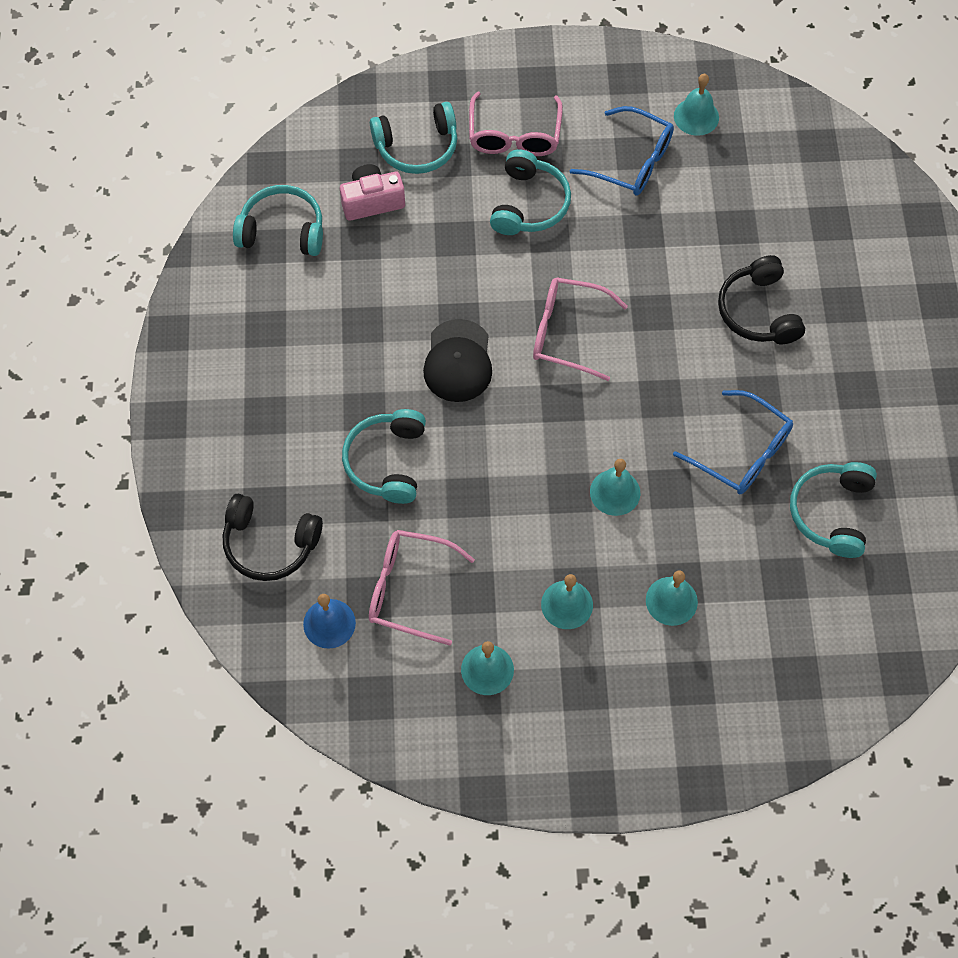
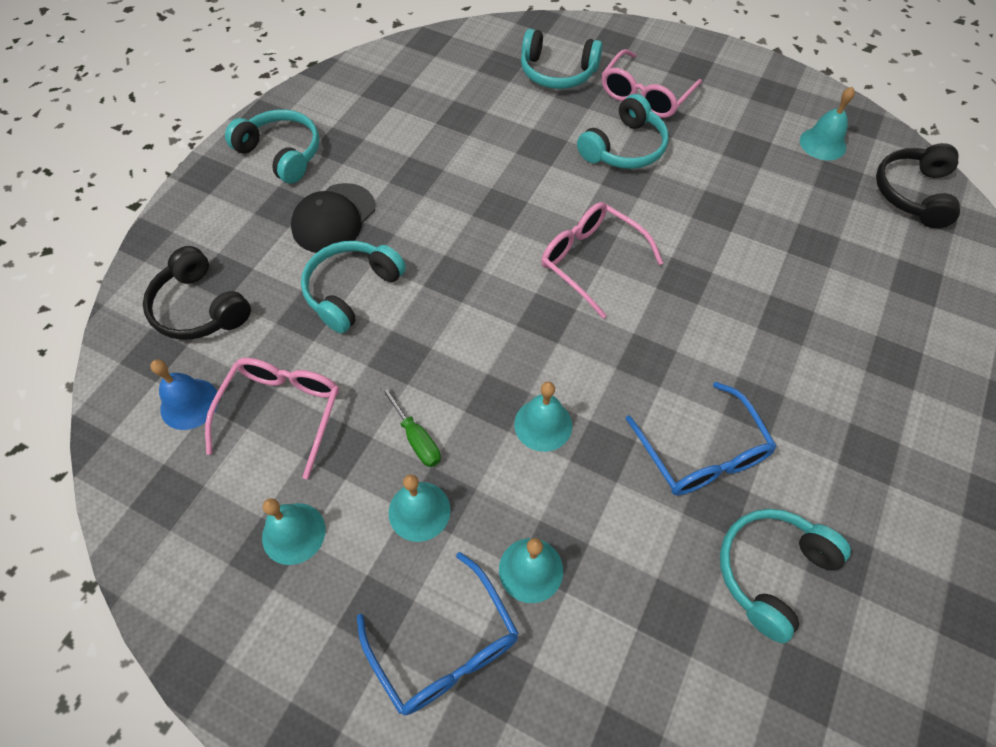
camera: 30 degrees right, 5 degrees down
turquoise headphones [233,185,323,256] -> turquoise headphones moved to [225,110,320,183]
pink camera [340,164,405,221] -> none
pink glasses [369,530,475,645] -> pink glasses turned 60 degrees clockwise [205,358,339,479]
black cap [423,319,492,402] -> black cap moved to [291,183,375,253]
blue glasses [570,106,674,196] -> blue glasses moved to [357,552,519,716]
black headphones [718,255,805,344] -> black headphones moved to [876,143,960,228]
none -> green screwdriver [381,386,441,467]

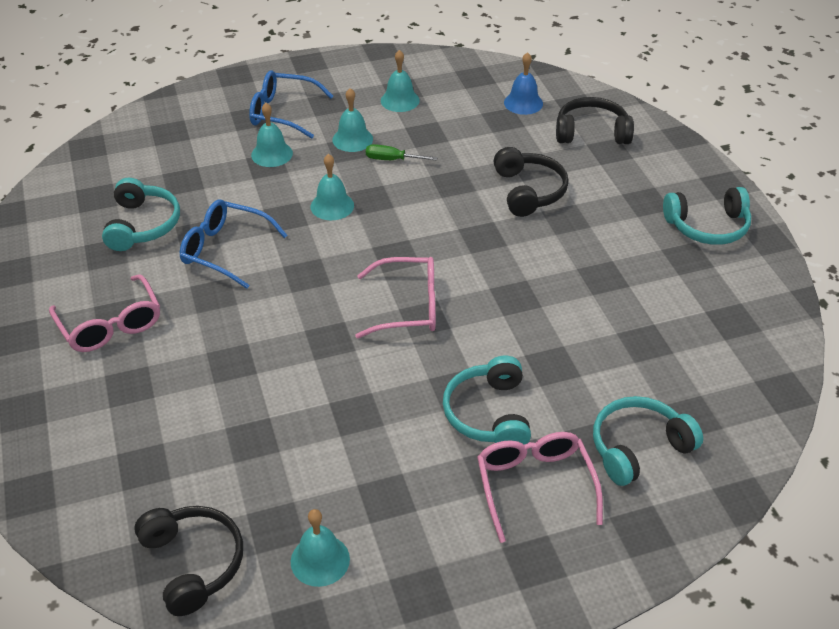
camera: 135 degrees right, 15 degrees down
pink glasses [205,358,339,479] -> pink glasses moved to [49,275,160,352]
black cap [291,183,375,253] -> none
turquoise headphones [301,241,406,334] -> black headphones [493,147,569,217]

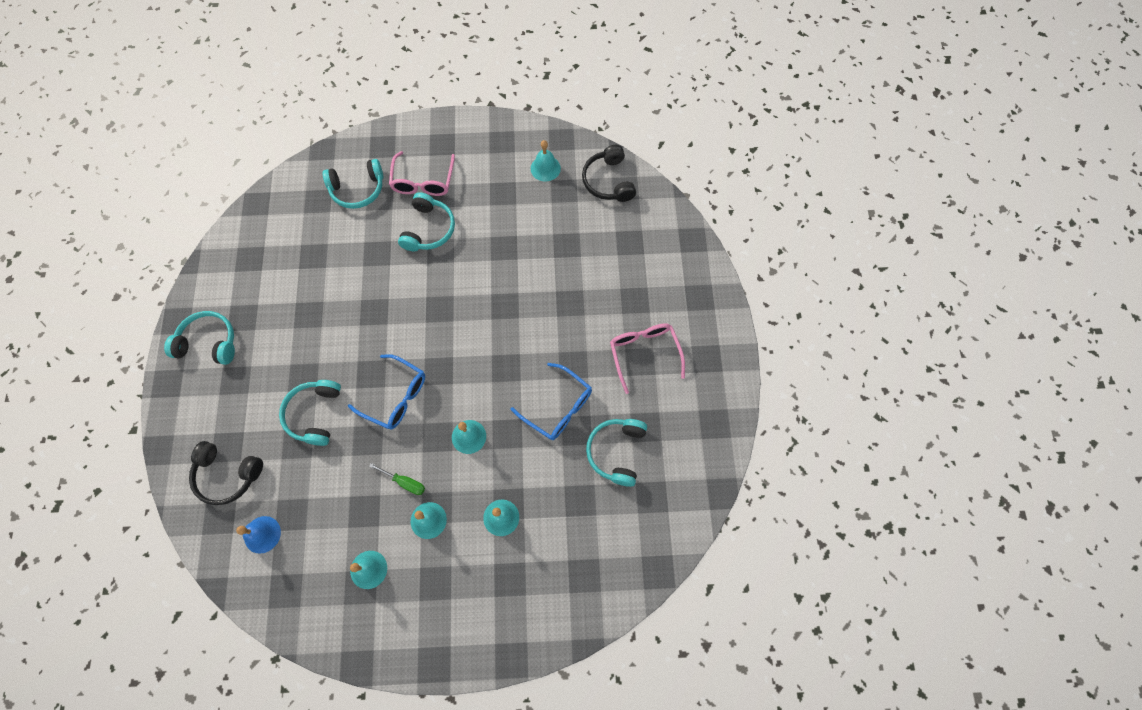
camera: 165 degrees left, 25 degrees up
blue glasses [249,70,333,139] -> blue glasses moved to [348,354,425,430]
pink glasses [355,257,436,339] -> none
black headphones [493,147,569,217] -> turquoise headphones [279,380,341,446]

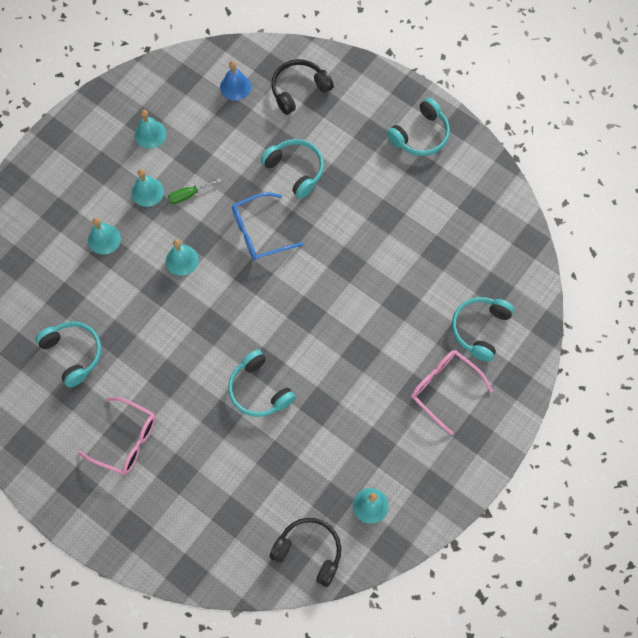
camera: 130 degrees right, 0 degrees up
turquoise headphones [398,193,455,251] -> turquoise headphones moved to [228,350,295,417]
blue glasses [510,363,592,440] -> none

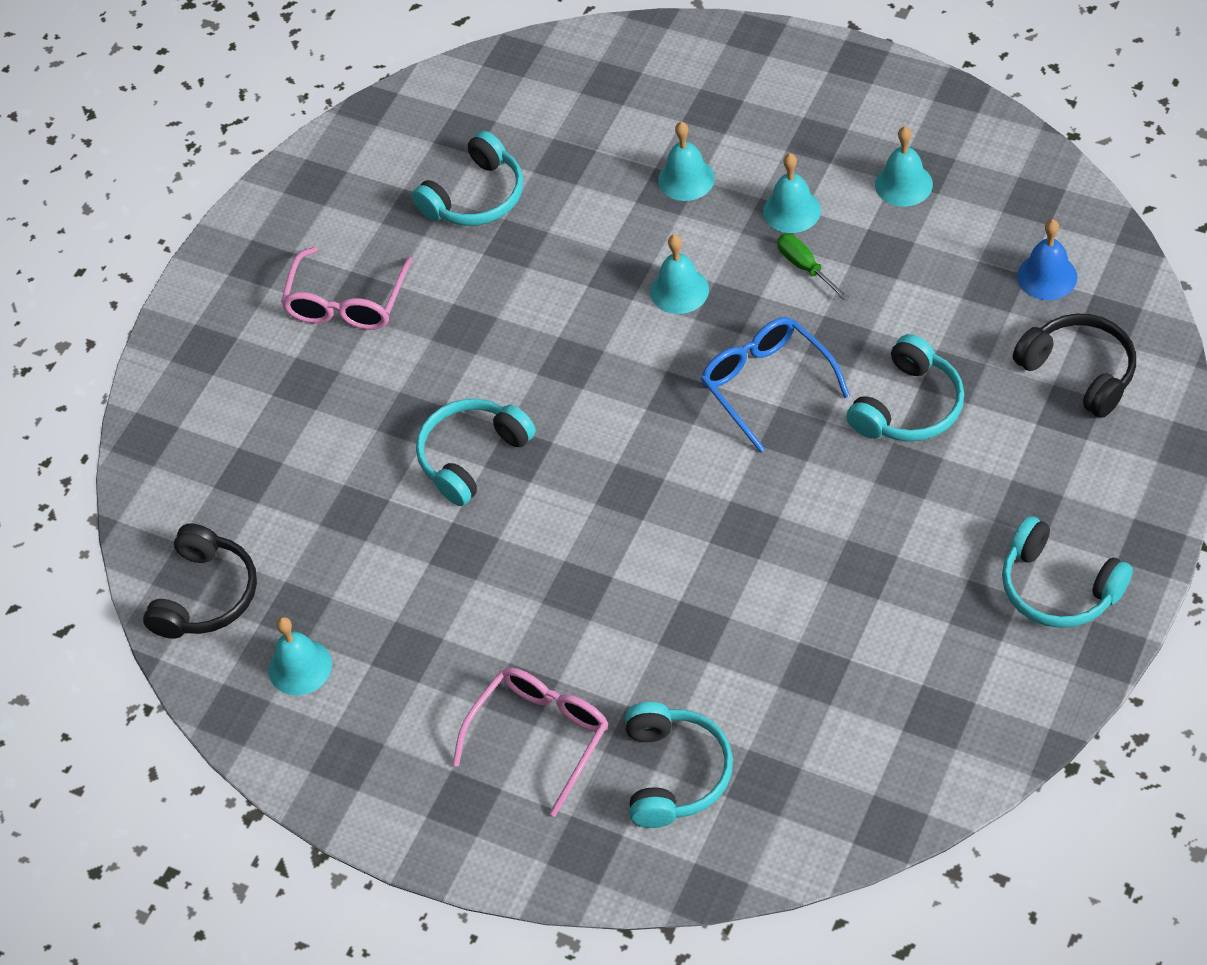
camera: 85 degrees right, 15 degrees down
turquoise headphones [452,297,514,362] -> turquoise headphones turned 75 degrees clockwise [625,702,733,828]

